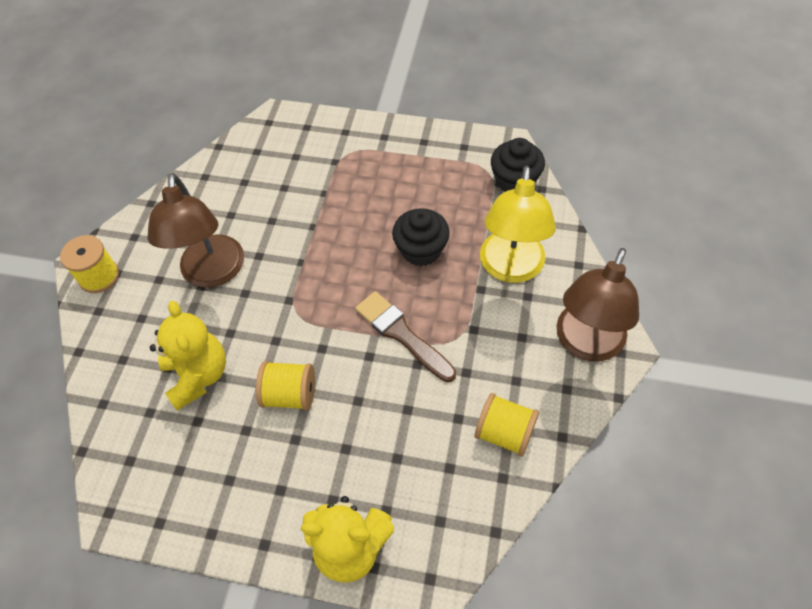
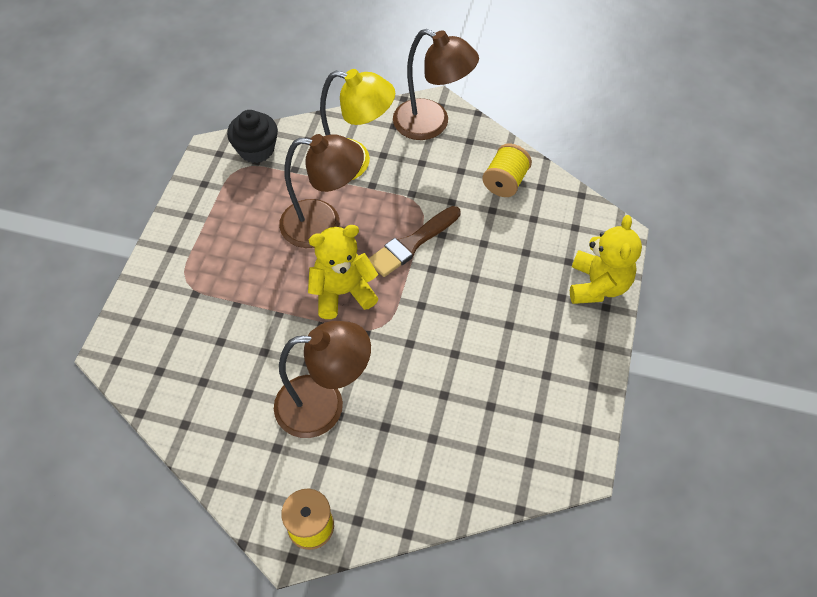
camera: 90 degrees left, 0 degrees up
yellow teddy bear [150,300,226,411] -> yellow teddy bear moved to [308,225,379,319]
yellow spool [256,361,315,410] -> none
black cupcake [392,208,450,266] -> brown lamp [279,134,364,248]

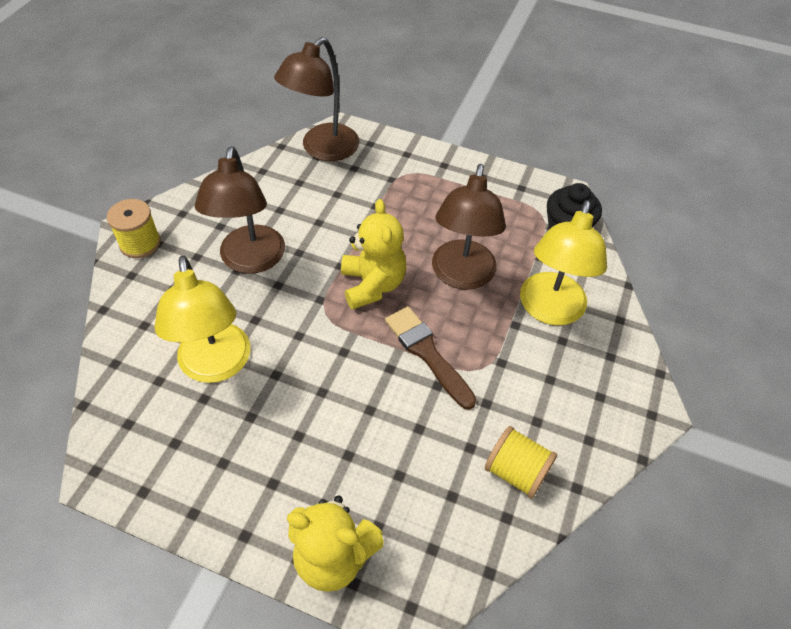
camera: 95 degrees right, 5 degrees down
brown lamp [393,29,479,140] -> brown lamp moved to [274,37,359,161]
none -> yellow lamp [154,255,250,383]

